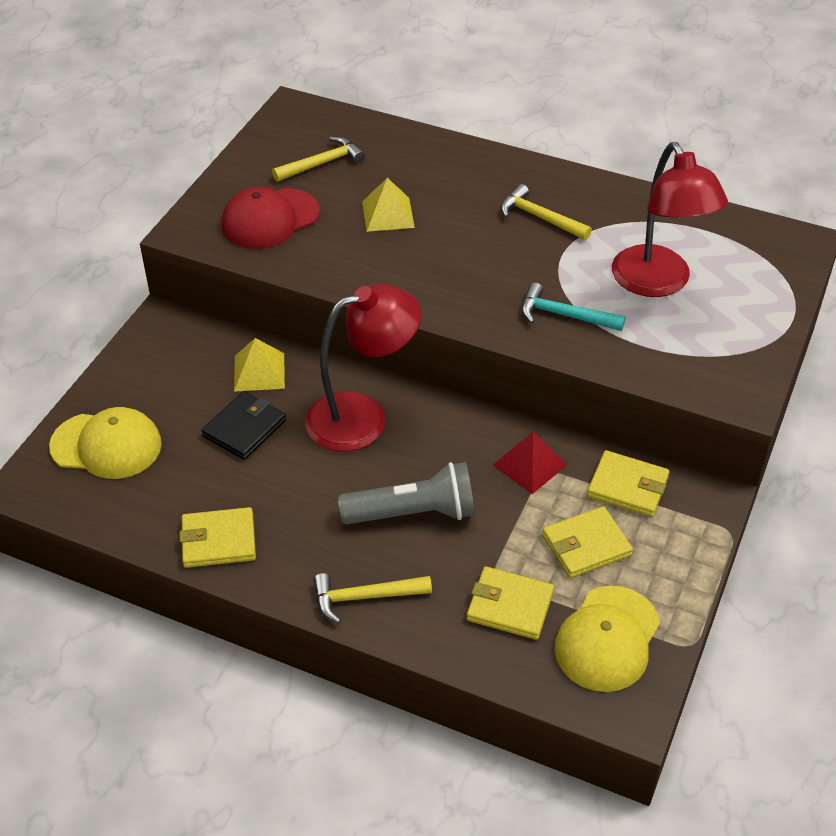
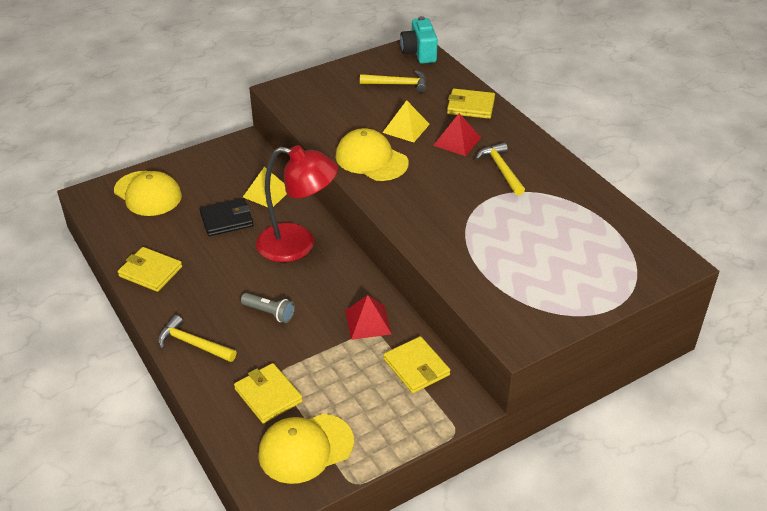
camera: 35 degrees right, 5 degrees down
red cap [221,187,320,249] -> none
grey flashlight [338,462,475,525] -> grey flashlight [241,293,295,323], size x0.56
turquoise hammer [521,283,626,331] -> none
yellow wallet [542,506,633,578] -> yellow wallet moved to [447,89,495,119]
red lamp [612,142,728,297] -> none
none -> yellow cap [335,128,409,181]
none -> turquoise camera [400,16,438,64]
none -> red pyramid [433,113,481,156]

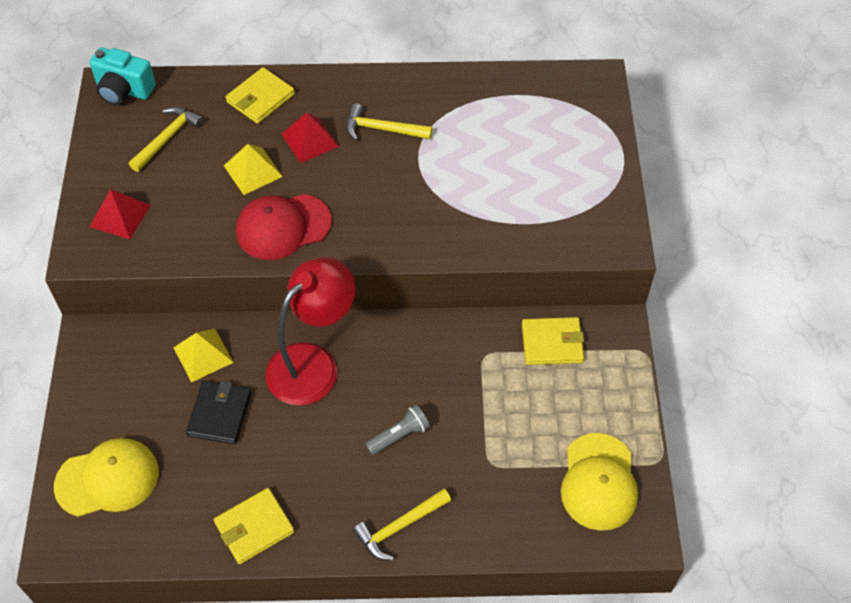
camera: 60 degrees left, 15 degrees up
yellow wallet [234,363,303,424] -> none
yellow cap [335,128,409,181] -> red cap [236,194,332,260]
red pyramid [345,295,392,340] -> red pyramid moved to [90,189,151,239]

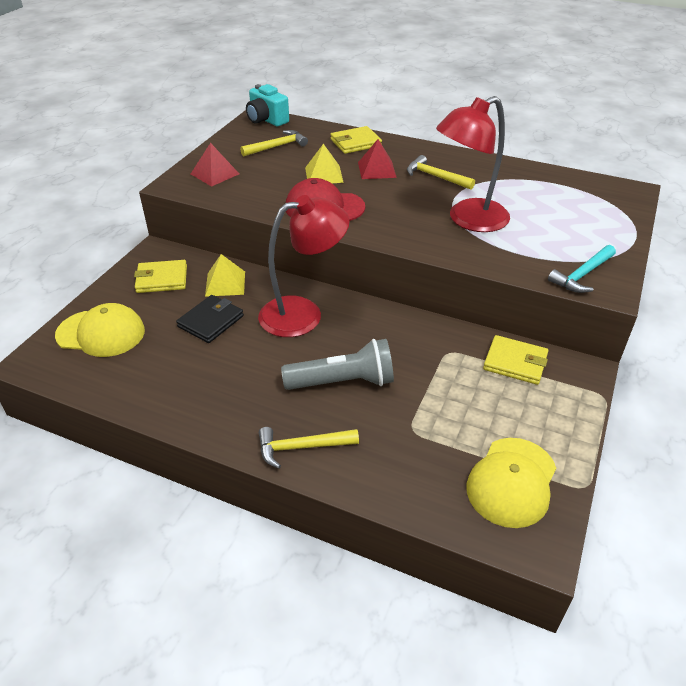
camera: 25 degrees right, 15 degrees down
yellow wallet [214,488,294,564] -> yellow wallet moved to [134,260,187,293]
grey flashlight [366,405,430,455] -> grey flashlight [281,339,394,390], size x1.78
none -> red lamp [436,96,510,232]
none -> turquoise hammer [548,245,616,293]

